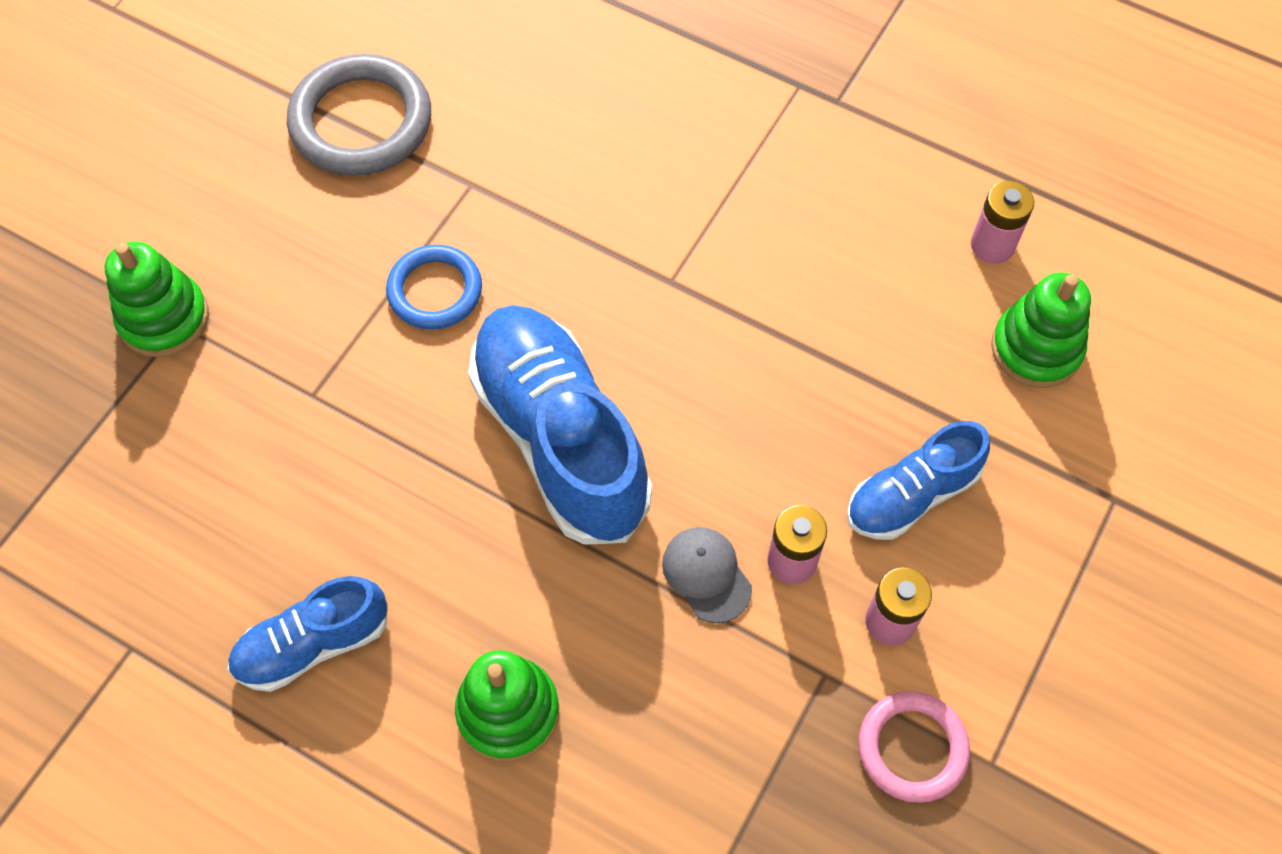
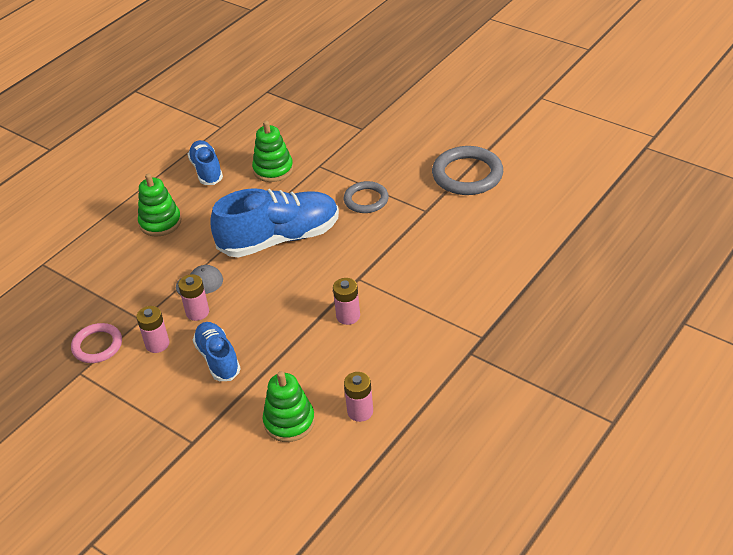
camera: 100 degrees right, 20 degrees down
green stacking toy [105,241,209,357] -> green stacking toy moved to [252,121,293,182]
blue ring [386,245,482,329] -> grey ring [344,181,389,213]
none -> pink battery [333,278,360,325]

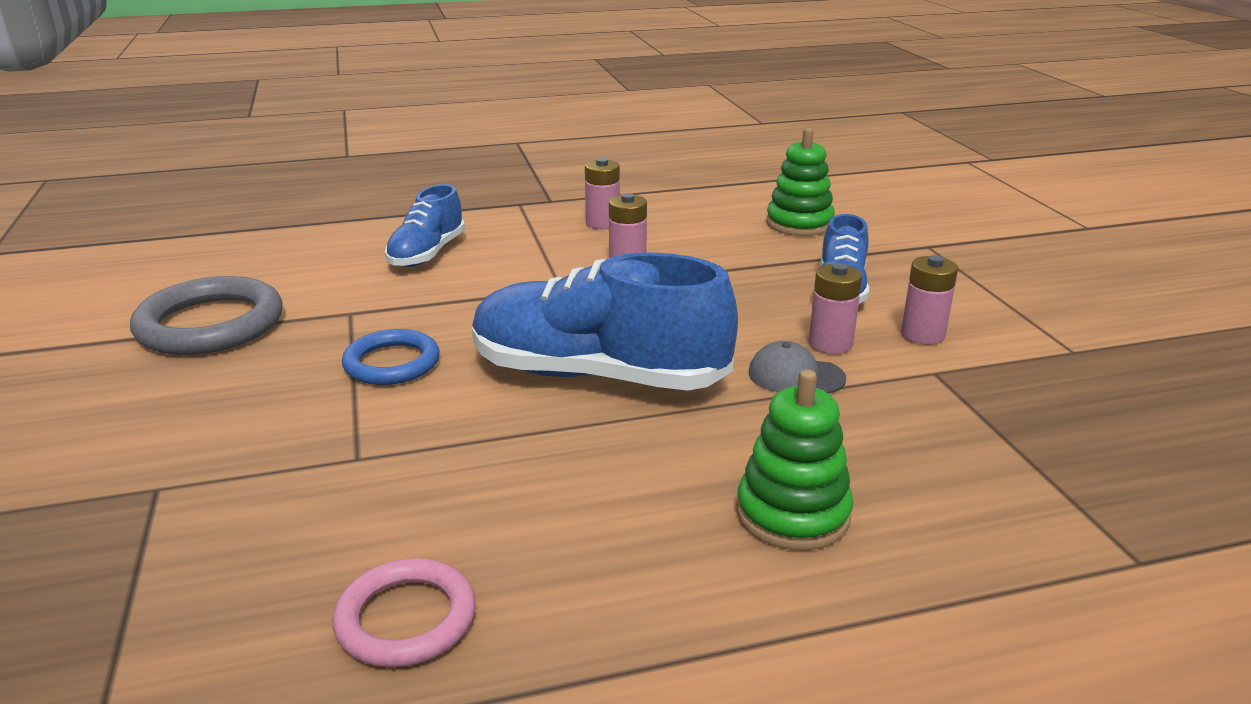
camera: 145 degrees left, 15 degrees down
pink ring [71,323,122,363] -> pink ring moved to [332,558,476,667]
blue shoe [188,140,223,185] -> blue shoe moved to [385,184,465,267]
green stacking toy [252,121,293,182] -> none
grey ring [344,181,389,213] -> blue ring [342,329,440,385]
pink battery [344,372,373,422] -> pink battery moved to [585,158,620,229]

